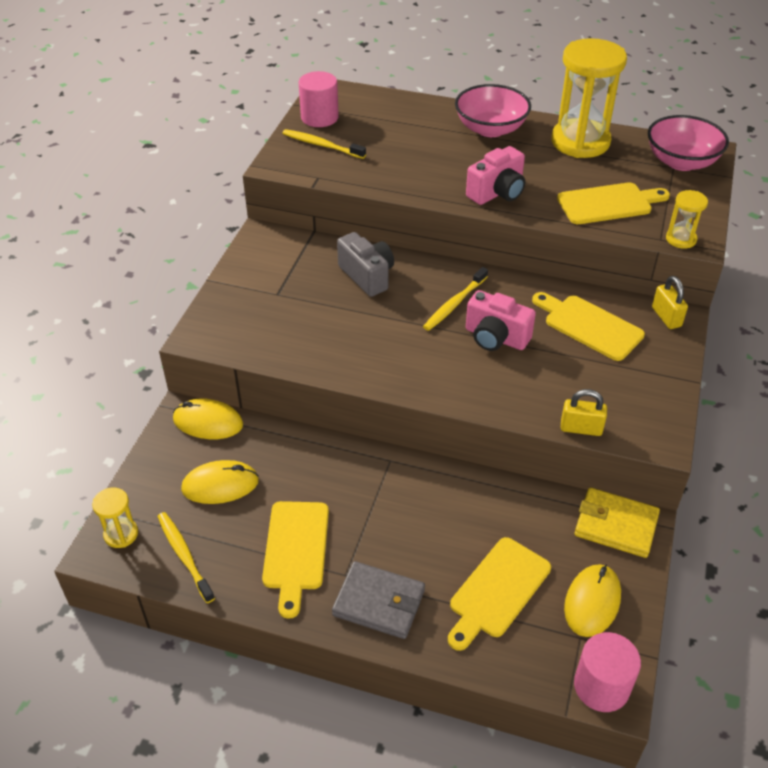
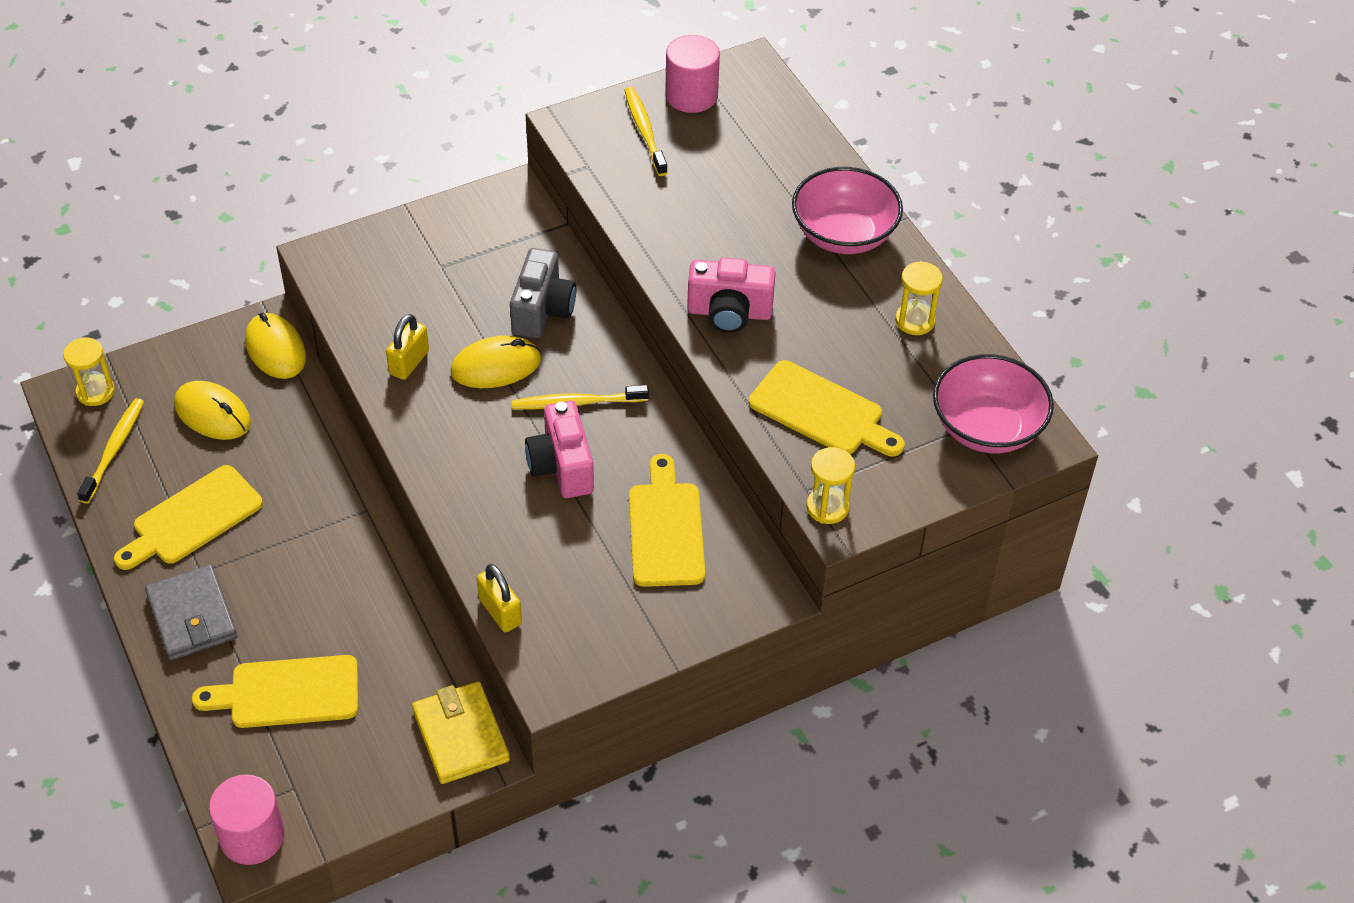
camera: 45 degrees right, 5 degrees up
yellow hourglass [551,38,627,158] -> yellow hourglass [895,261,943,335], size x0.46
yellow mouse [564,564,621,637] -> yellow mouse moved to [451,336,541,388]
yellow padlock [652,276,688,329] -> yellow padlock moved to [386,314,429,380]

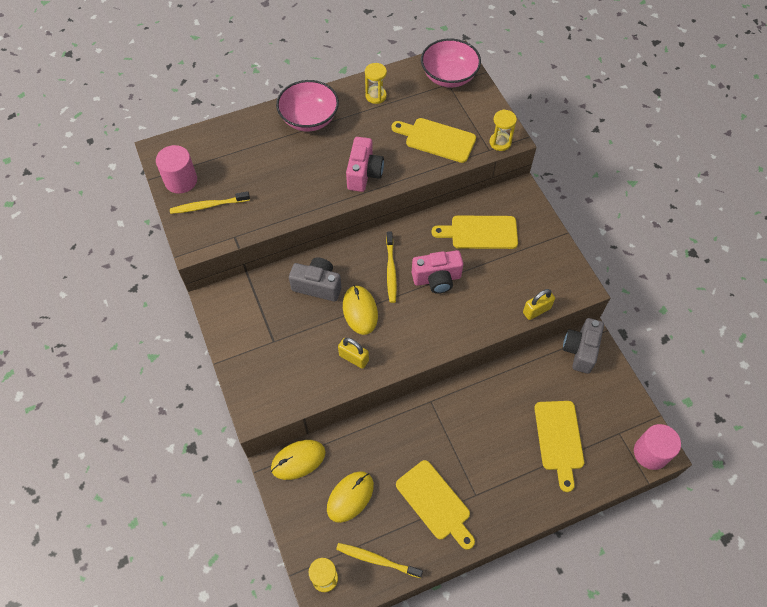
camera: 85 degrees left, 10 degrees up
grey wallet [145,565,238,661] -> none
yellow wallet [412,681,510,784] -> grey camera [563,318,604,374]
yellow cutting board [749,360,905,456] -> yellow cutting board turned 105 degrees counterclockwise [391,118,476,163]

